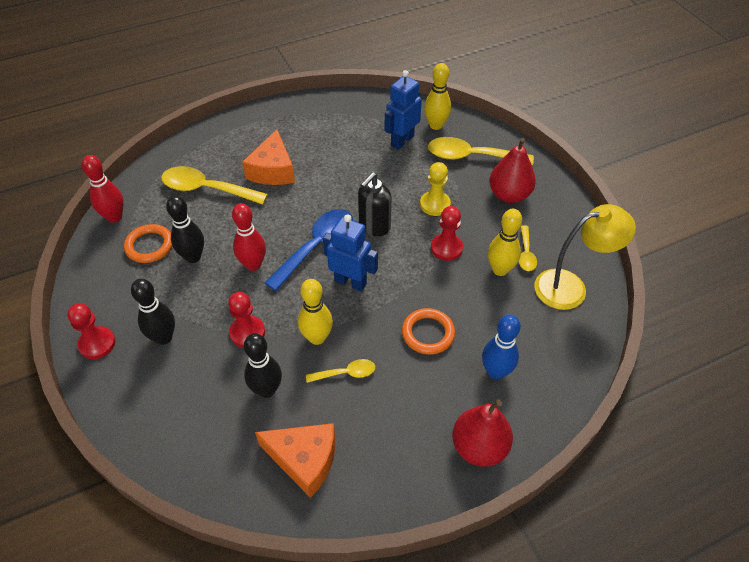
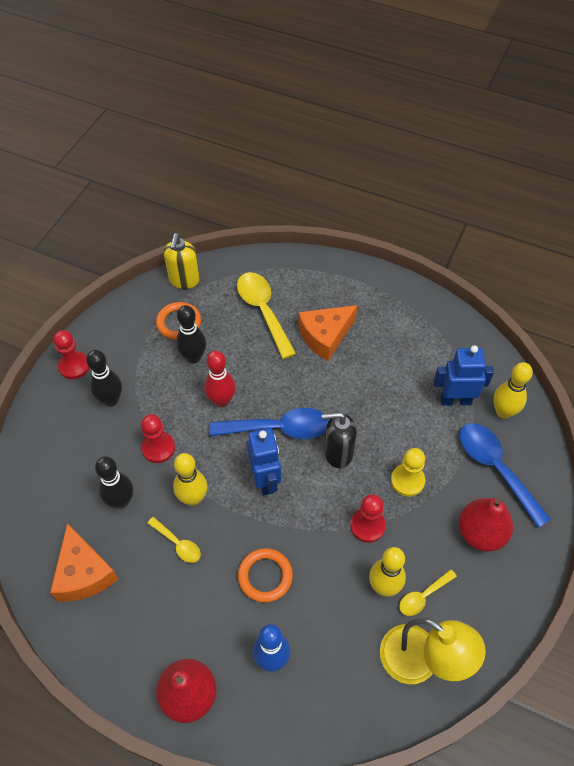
camera: 50 degrees right, 5 degrees up
red bowling pin [82,155,124,223] -> yellow soap dispenser [163,233,200,289]
yellow spoon [428,137,534,165] -> blue spoon [460,423,551,528]

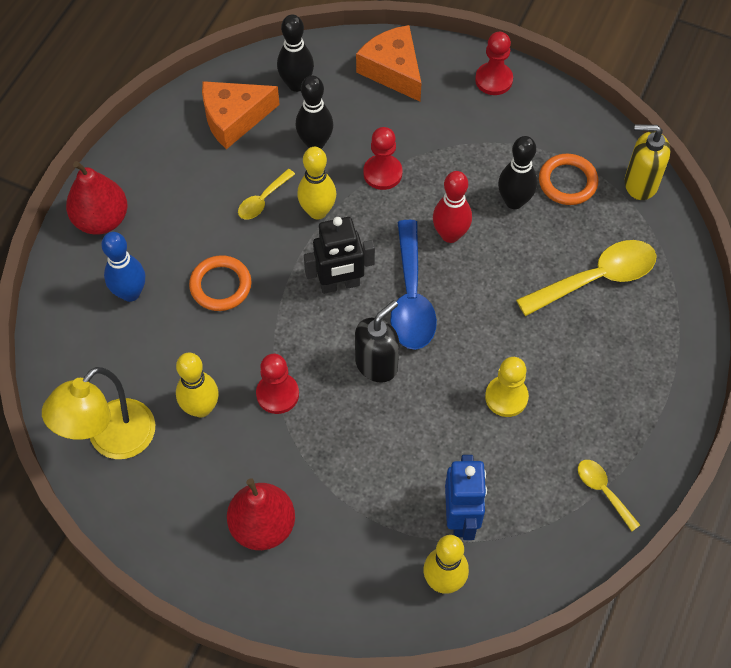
camera: 90 degrees right, 5 degrees up
black bowling pin [86,350,122,407] -> black bowling pin moved to [277,15,314,92]
blue robot [247,428,281,496] -> black robot [304,217,375,294]
orange cheese [298,305,357,361] -> orange cheese moved to [356,25,422,101]
black soap dispenser [322,412,357,468] -> black soap dispenser turned 45 degrees clockwise [355,300,399,383]
yellow pawn [391,448,425,497] -> yellow pawn moved to [485,357,529,417]
yellow spoon [399,569,457,616] -> yellow spoon moved to [578,460,640,531]
blue spoon [460,423,551,528] -> none

